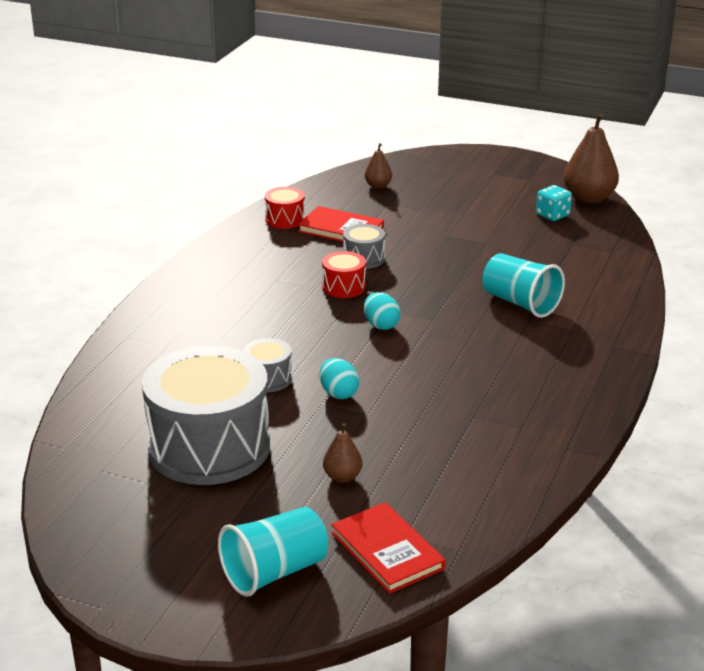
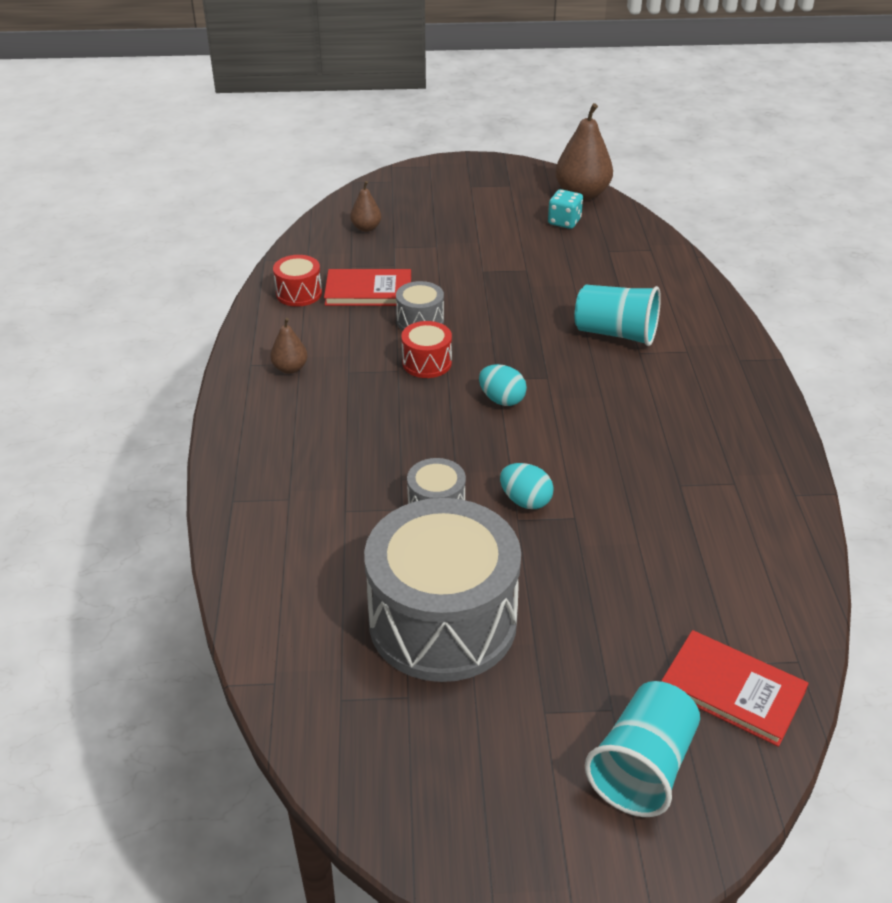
camera: 25 degrees left, 10 degrees up
brown pear [323,423,363,483] -> brown pear moved to [270,318,308,374]

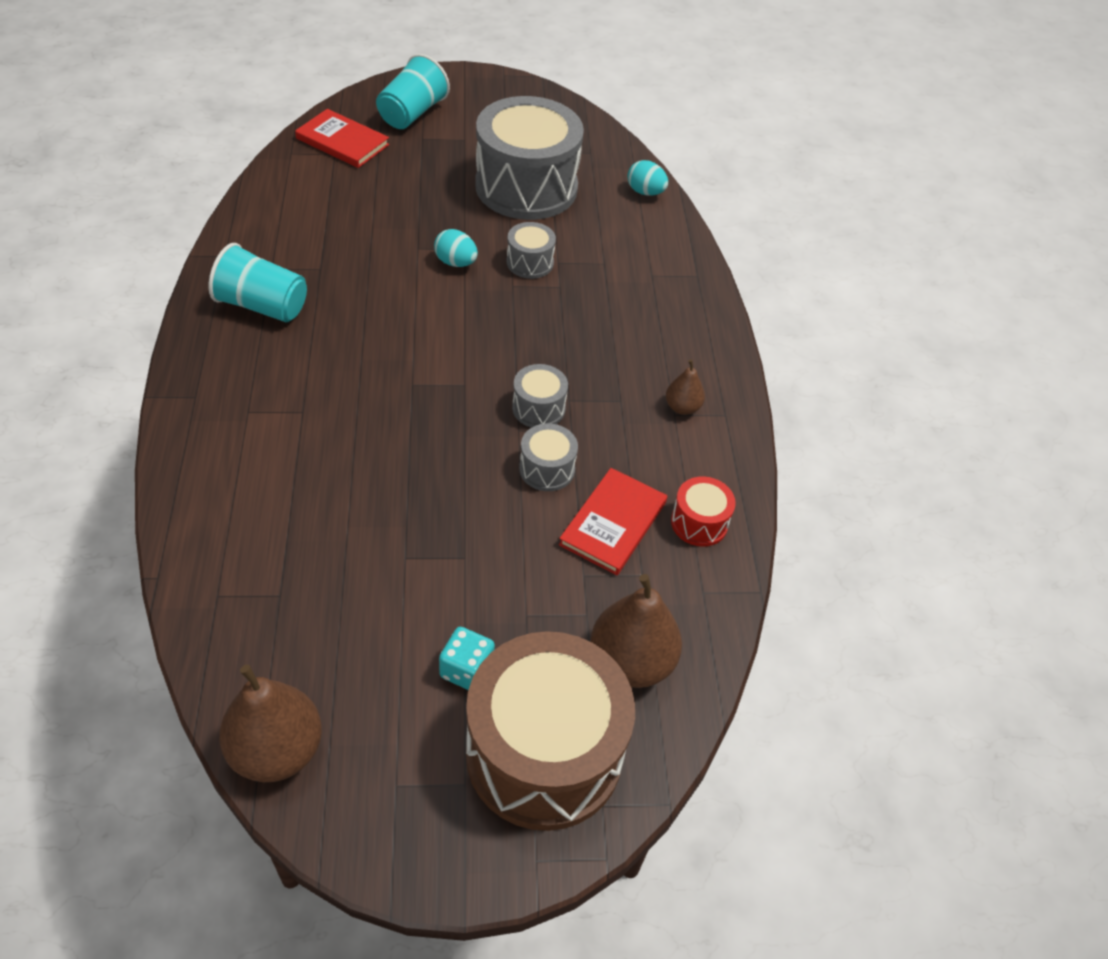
camera: 175 degrees right, 10 degrees up
red book [324,269,411,306] -> red book turned 60 degrees counterclockwise [559,468,667,575]
brown pear [350,181,381,232] -> brown pear [590,574,682,688], size x1.92
red drum [401,321,452,378] -> grey drum [512,364,568,428]
turquoise egg [479,364,527,406] -> turquoise egg moved to [627,160,668,196]
turquoise dice [548,189,583,229] -> turquoise dice moved to [439,627,495,690]
turquoise cup [575,285,661,346] -> turquoise cup moved to [208,243,307,322]
none -> brown drum [466,631,635,831]

